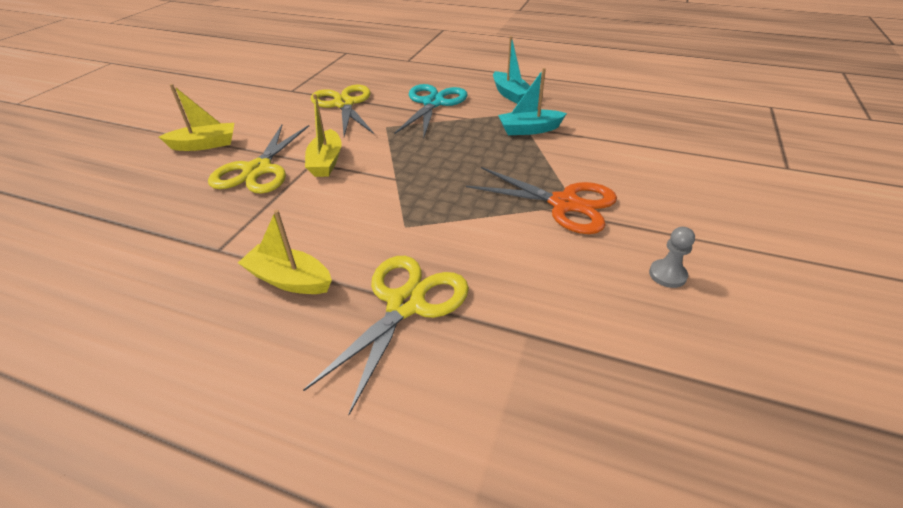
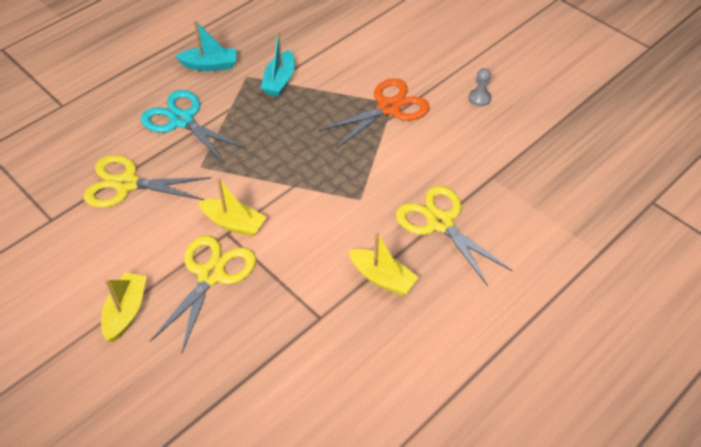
camera: 65 degrees left, 10 degrees up
yellow scissors [208,125,309,194] -> yellow scissors turned 105 degrees counterclockwise [150,235,256,354]
yellow boat [238,210,332,294] -> yellow boat turned 105 degrees counterclockwise [348,232,419,296]

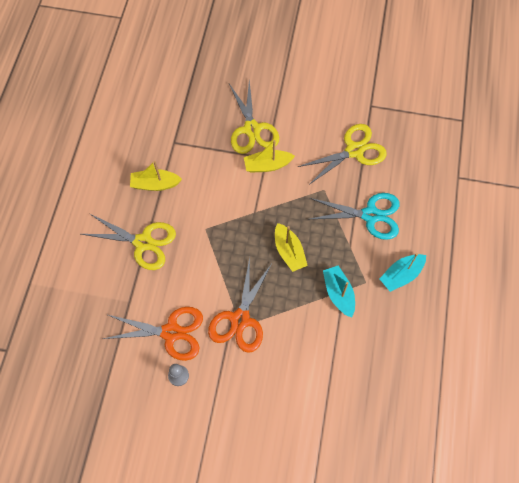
camera: 145 degrees right, 15 degrees up
yellow boat [101,272,147,342] -> yellow boat moved to [275,223,308,272]
none -> orange scissors [103,307,203,361]

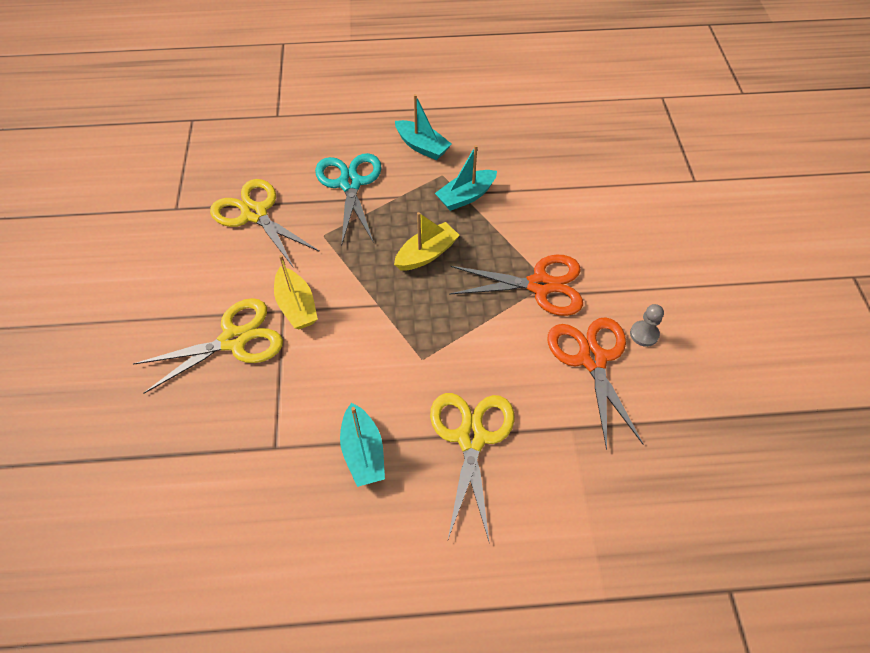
camera: 105 degrees left, 10 degrees down
yellow boat [130,161,182,191] -> turquoise boat [340,403,385,487]

